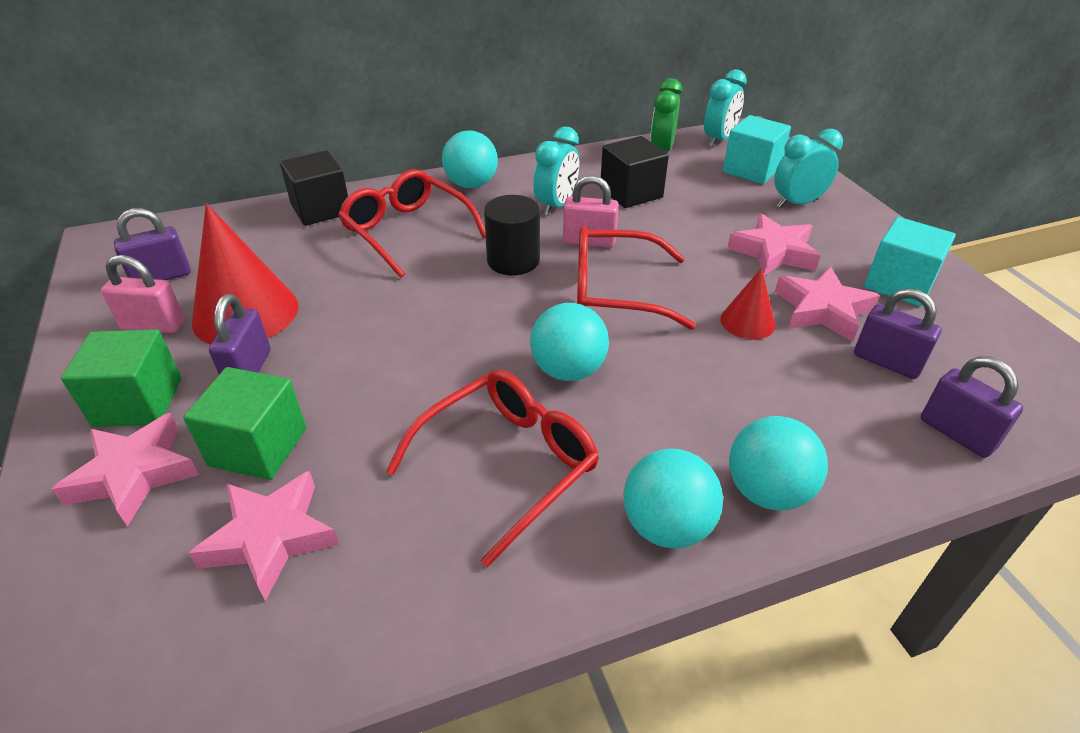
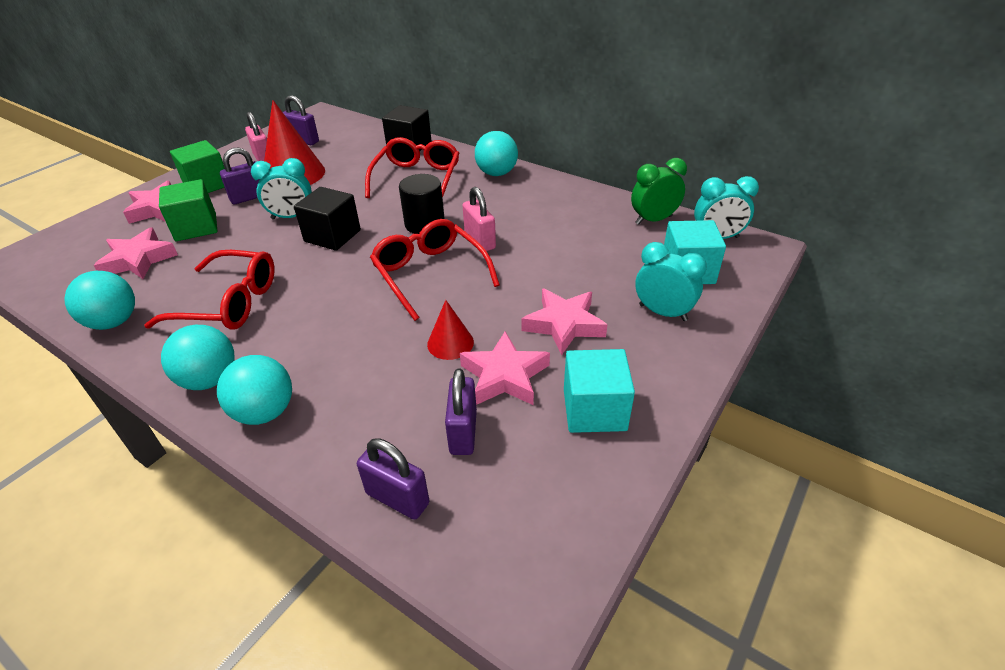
camera: 55 degrees right, 0 degrees up
turquoise ball [530,303,609,381] -> turquoise ball moved to [64,271,135,330]
turquoise clock [534,127,579,216] -> turquoise clock moved to [251,158,312,219]
black cube [601,136,669,208] -> black cube moved to [294,187,361,251]
purple padlock [921,356,1023,458] -> purple padlock turned 75 degrees counterclockwise [357,438,429,520]

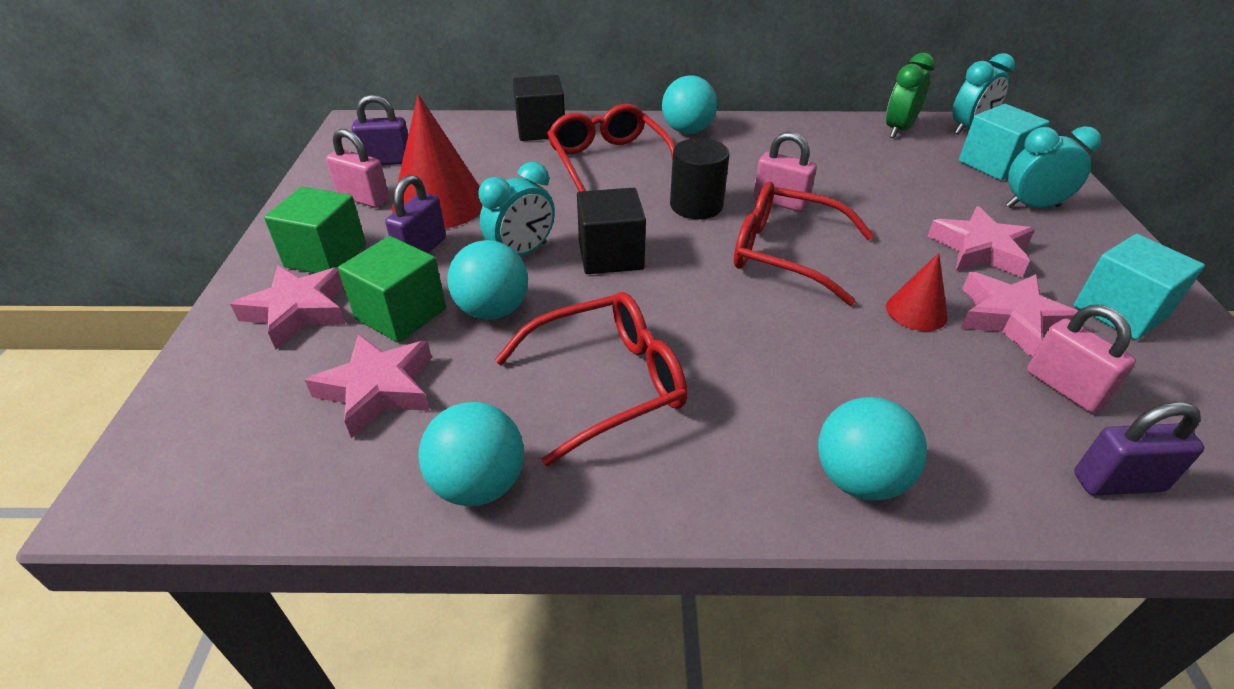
camera: 35 degrees left, 0 degrees up
turquoise ball [161,325,235,390] -> turquoise ball moved to [447,240,528,320]
purple padlock [445,368,477,455] -> pink padlock [1027,305,1136,413]

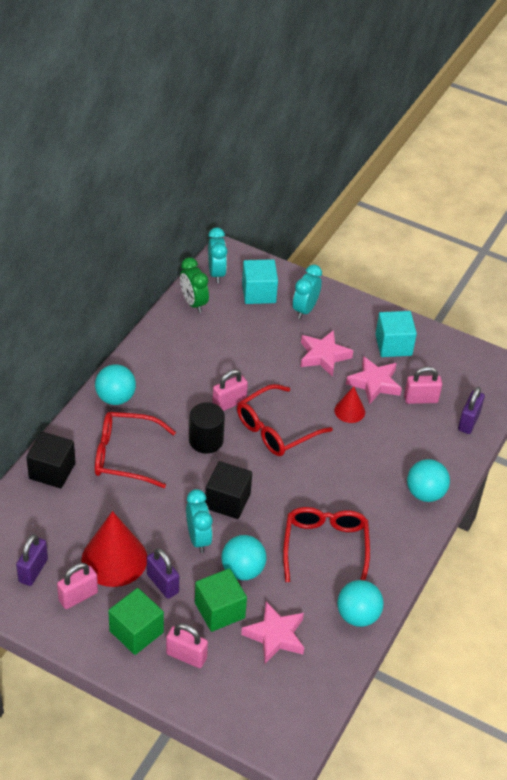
camera: 65 degrees left, 5 degrees up
pink star [230,266,346,349] -> pink padlock [166,623,208,668]

